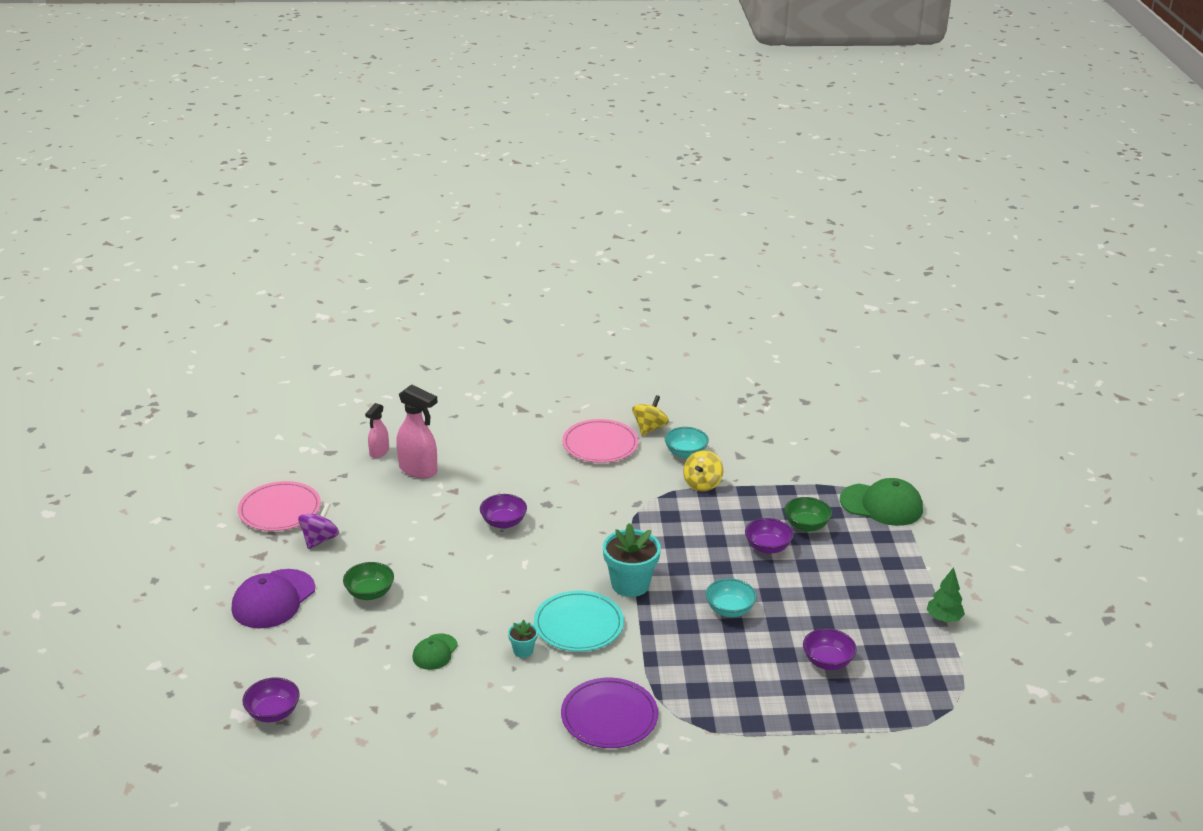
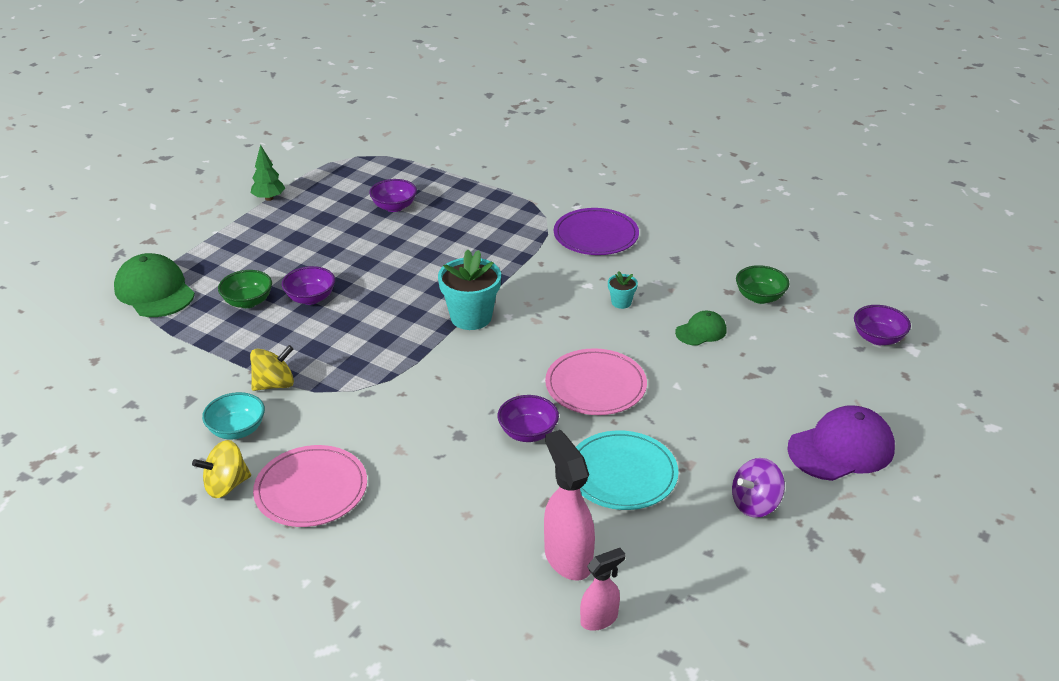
camera: 145 degrees left, 5 degrees up
pink plate [238,481,321,531] -> pink plate moved to [545,348,647,415]
green bowl [343,562,394,600] -> green bowl moved to [736,265,789,304]
turquoise plate [534,591,624,652] -> turquoise plate moved to [576,431,679,510]
turquoise bowl [706,578,757,617] -> none

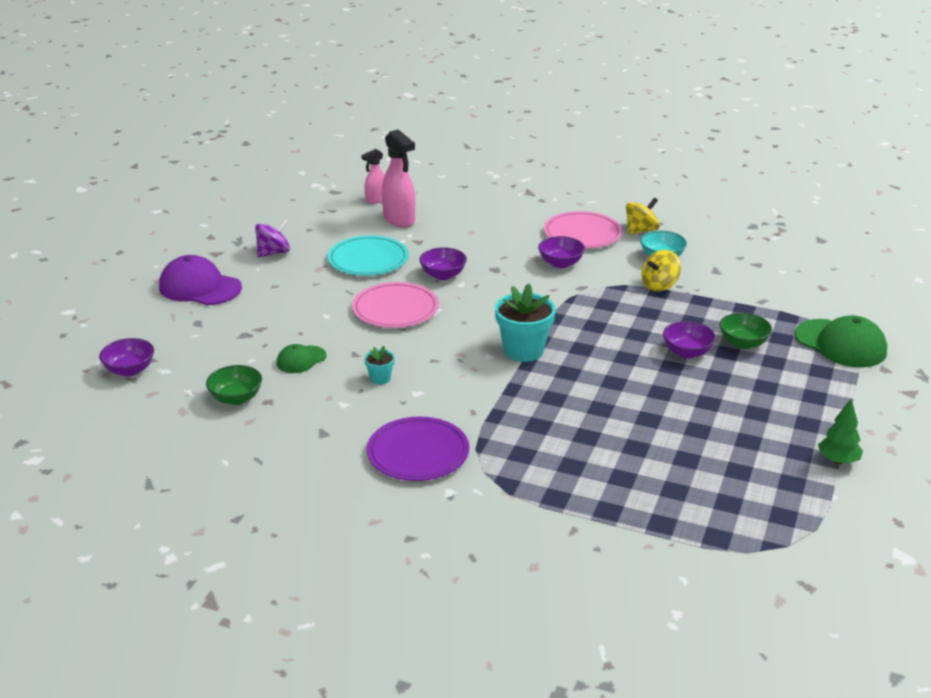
camera: 170 degrees right, 5 degrees down
purple bowl [369,179,417,212] -> purple bowl moved to [538,236,585,268]
purple cap [787,405,895,481] -> purple cap turned 60 degrees clockwise [159,255,242,305]

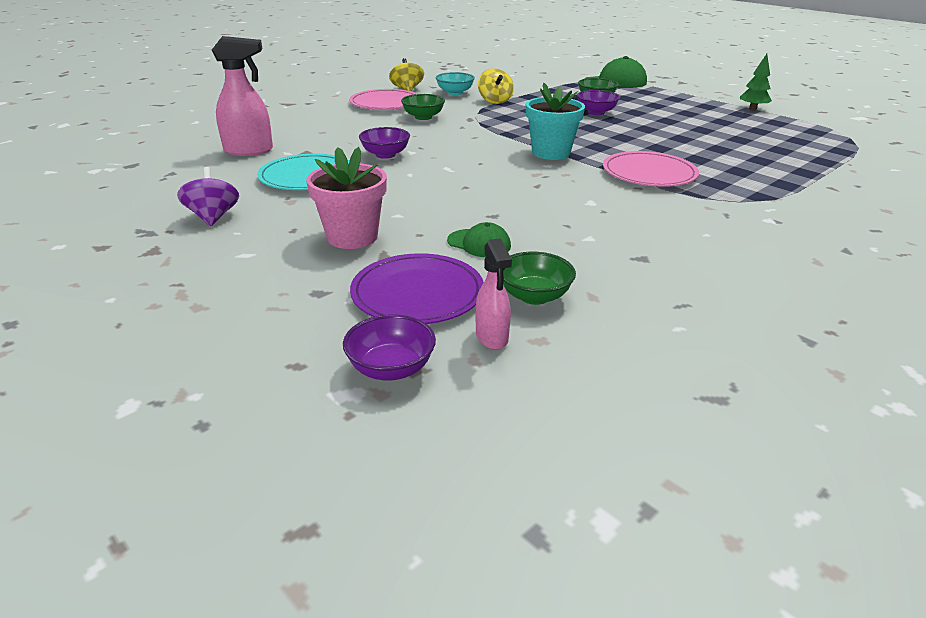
camera: 65 degrees left, 0 degrees up
purple cap [159,255,242,305] -> none
green cap [277,344,327,373] -> green cap turned 45 degrees counterclockwise [447,222,511,257]
pink plate [352,282,439,328] -> pink plate moved to [603,151,699,187]
pink spray bottle [362,149,385,204] -> pink spray bottle moved to [475,238,512,350]
turquoise flower pot [364,346,395,385] -> none
purple plate [367,417,469,481] -> purple plate moved to [350,253,484,324]
purple bowl [538,236,585,268] -> green bowl [401,94,445,120]
none -> pink flower pot [306,147,387,249]

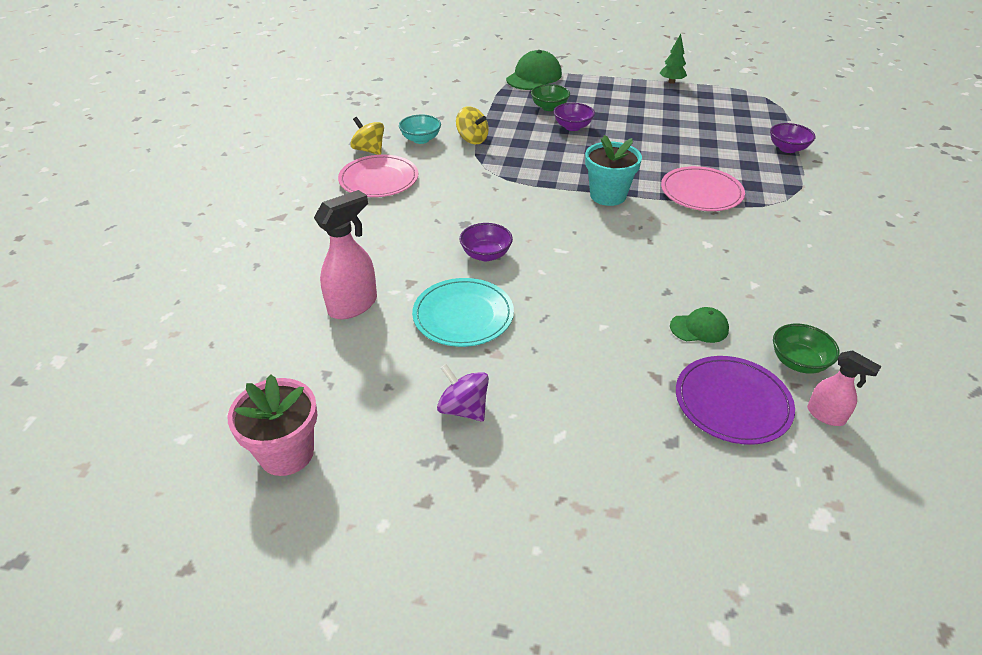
camera: 35 degrees left, 10 degrees up
pink flower pot [306,147,387,249] -> pink flower pot moved to [228,375,318,476]
purple bowl [343,314,436,380] -> purple bowl moved to [770,123,816,153]
green bowl [401,94,445,120] -> none

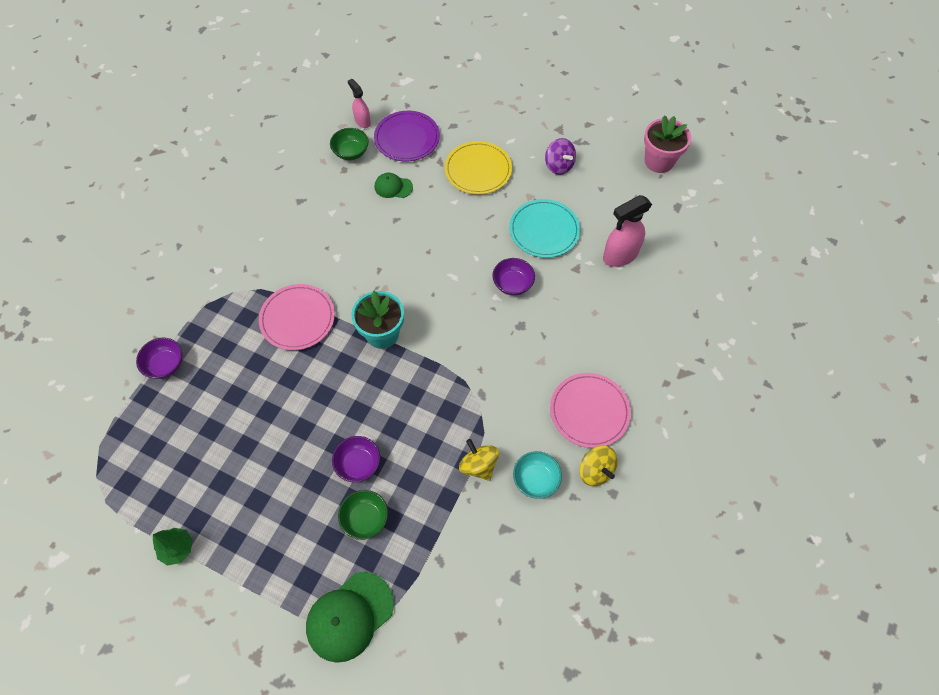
camera: 165 degrees left, 20 degrees up
none -> yellow plate [444,141,512,195]

